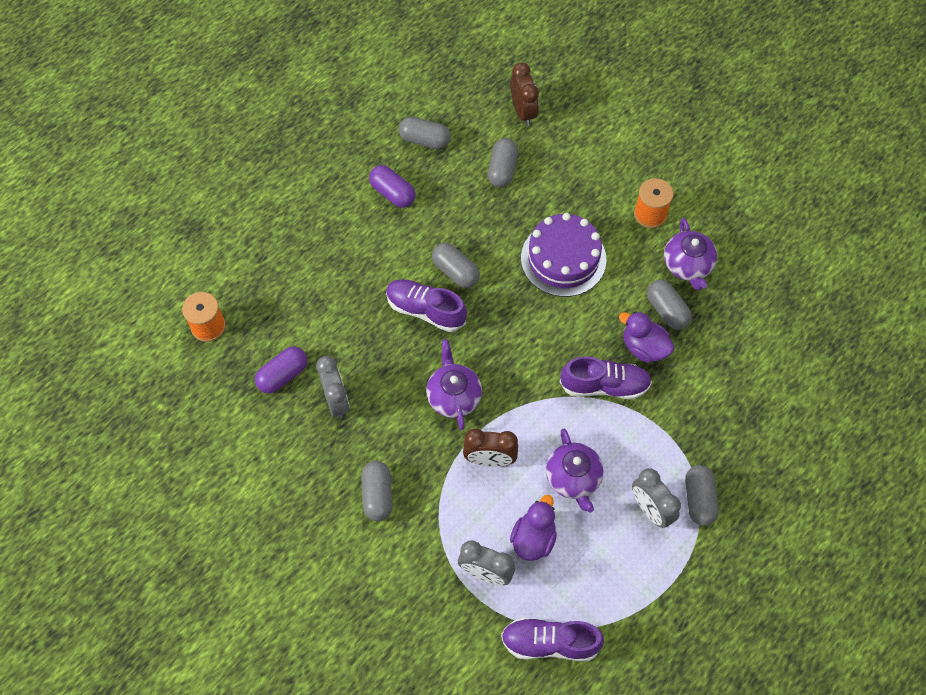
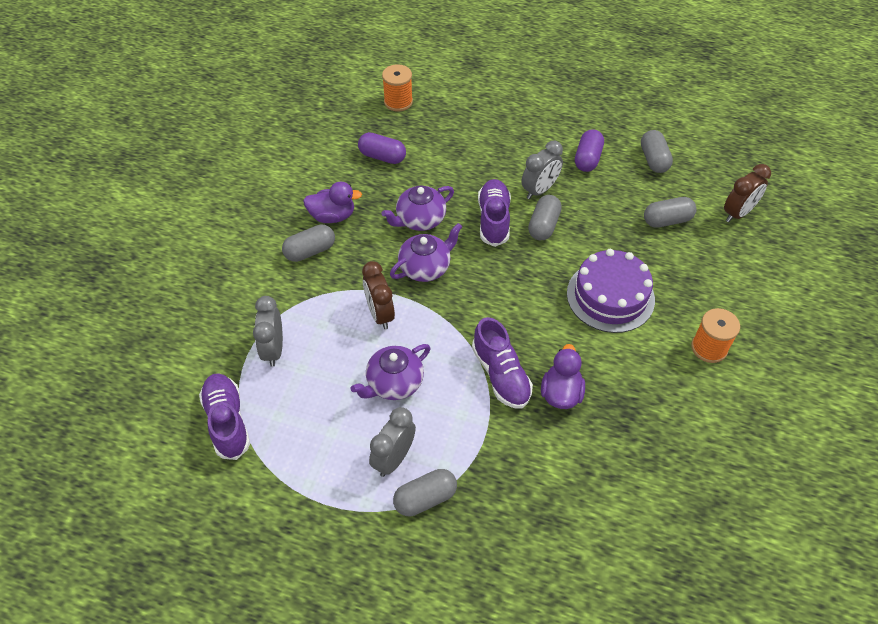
camera: 65 degrees right, 10 degrees down
grey clock [316,356,350,419] -> grey clock moved to [521,141,563,199]
purple duck [510,495,557,561] -> purple duck moved to [303,182,362,223]
grey capsule [647,280,692,330] -> none
purple teapot [664,218,717,290] -> purple teapot moved to [382,185,454,231]

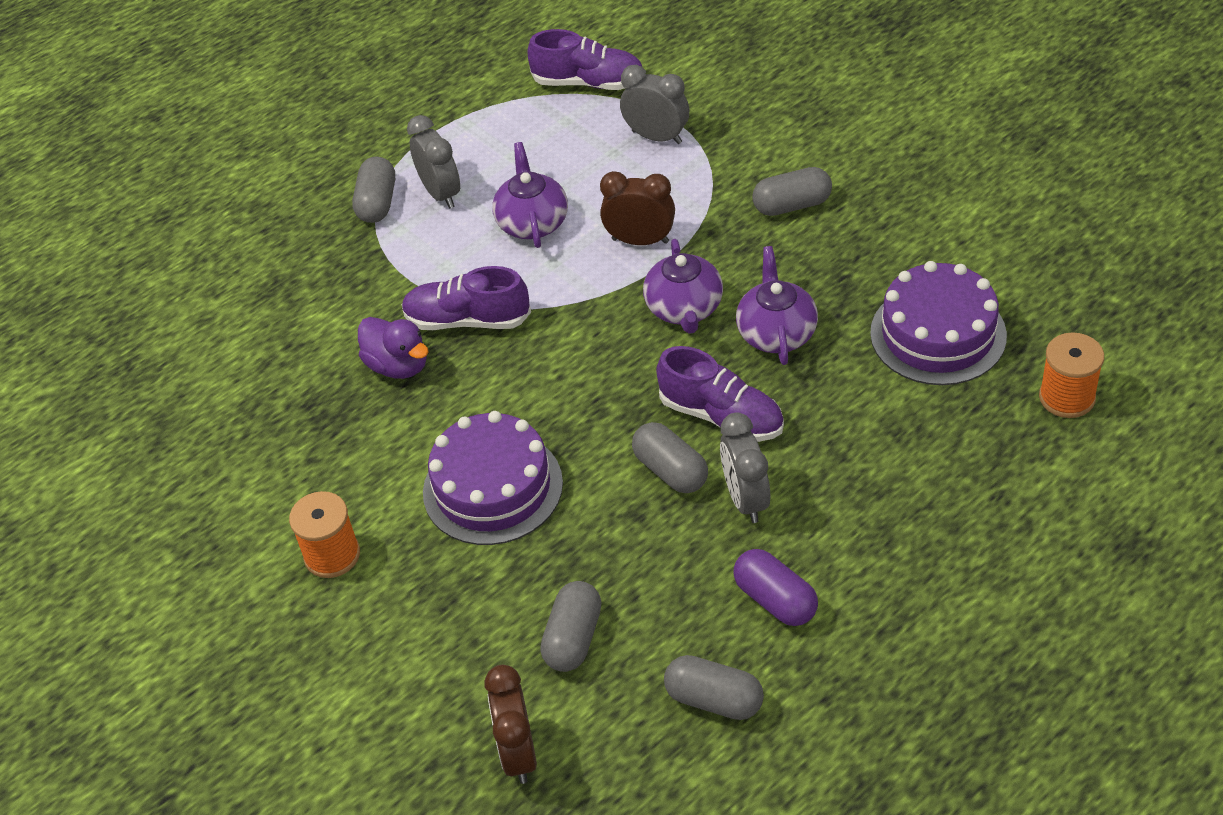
camera: 125 degrees right, 5 degrees down
grey capsule [282,225,335,262] -> grey capsule turned 75 degrees clockwise [752,167,832,216]
purple duck [303,182,362,223] -> none
purple capsule [358,132,406,164] -> purple cake [870,261,1007,385]

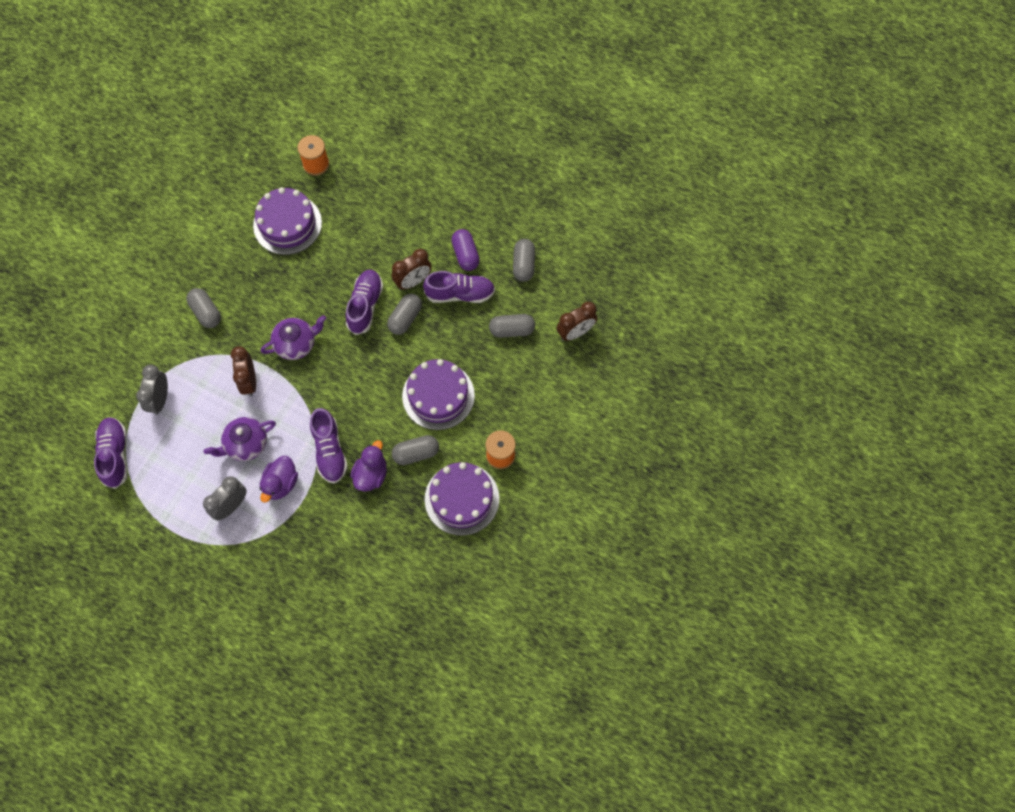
camera: 115 degrees left, 20 degrees up
grey capsule [352,157,395,223] -> grey capsule moved to [392,435,439,465]
grey clock [720,413,770,523] -> brown clock [392,249,432,290]
purple capsule [734,549,818,626] -> purple capsule turned 45 degrees counterclockwise [451,229,480,271]
purple teapot [736,246,818,365] -> none
none -> purple duck [260,456,298,503]
none -> purple shoe [423,271,495,303]
none -> purple cake [425,462,499,536]

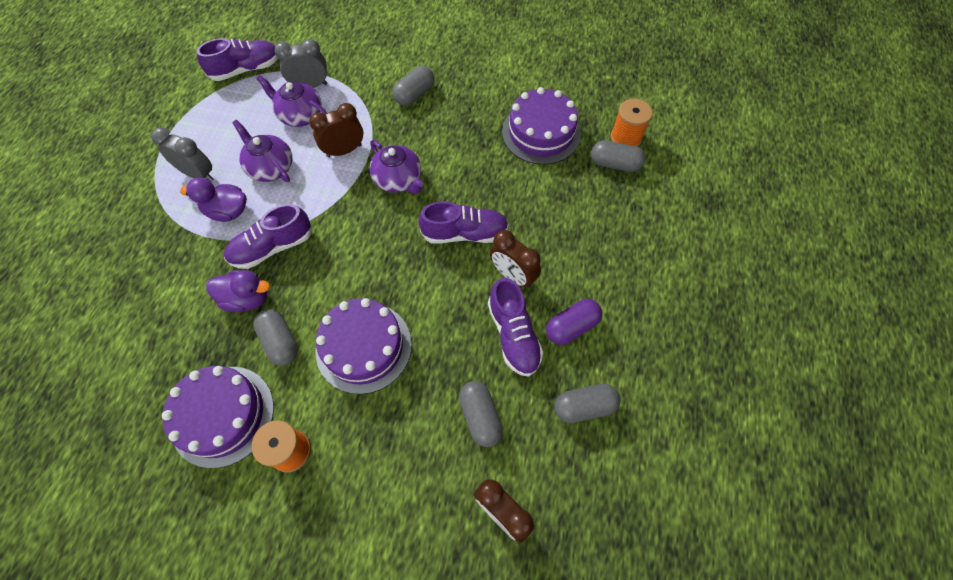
camera: 75 degrees right, 5 degrees down
grey capsule [387,294,422,335] -> grey capsule moved to [591,140,645,172]
none -> purple teapot [256,75,327,127]

